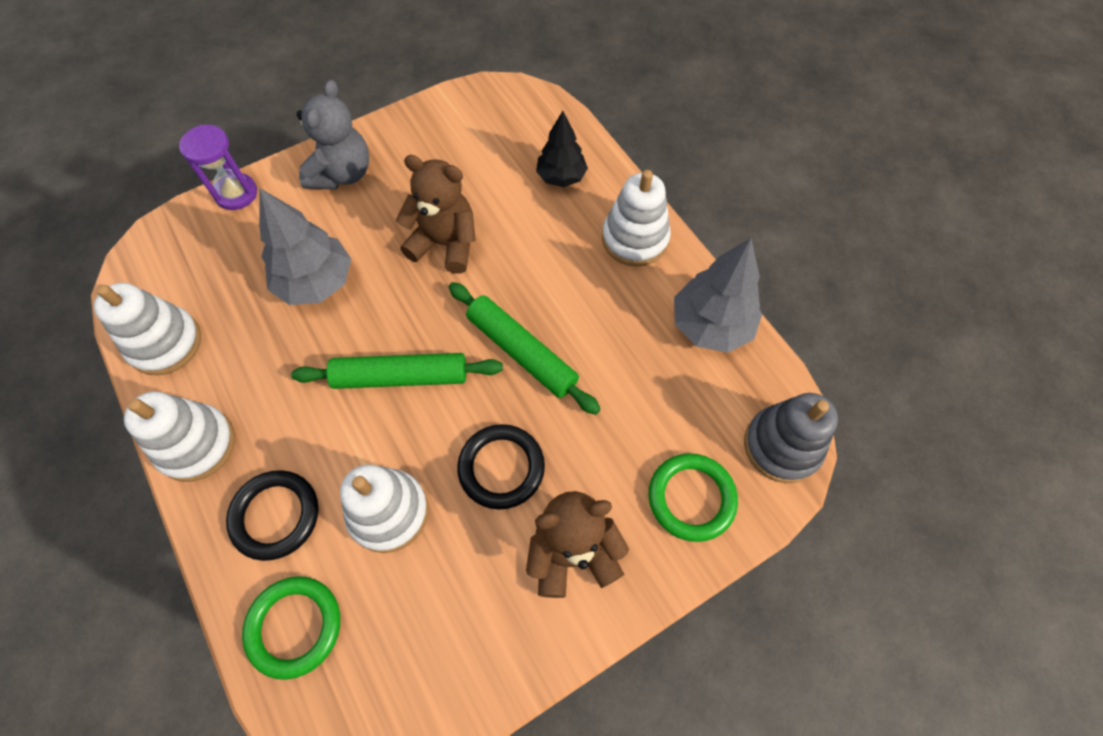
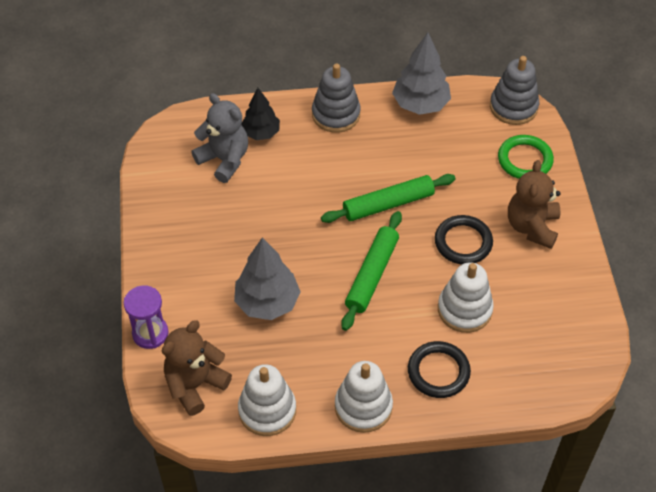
camera: 65 degrees left, 10 degrees down
green ring [242,576,340,680] -> none
grey teddy bear [297,80,369,190] -> grey teddy bear moved to [191,93,248,183]
brown teddy bear [396,155,476,274] -> brown teddy bear moved to [162,320,232,416]
white stacking toy [602,170,671,267] -> grey stacking toy [312,63,361,133]

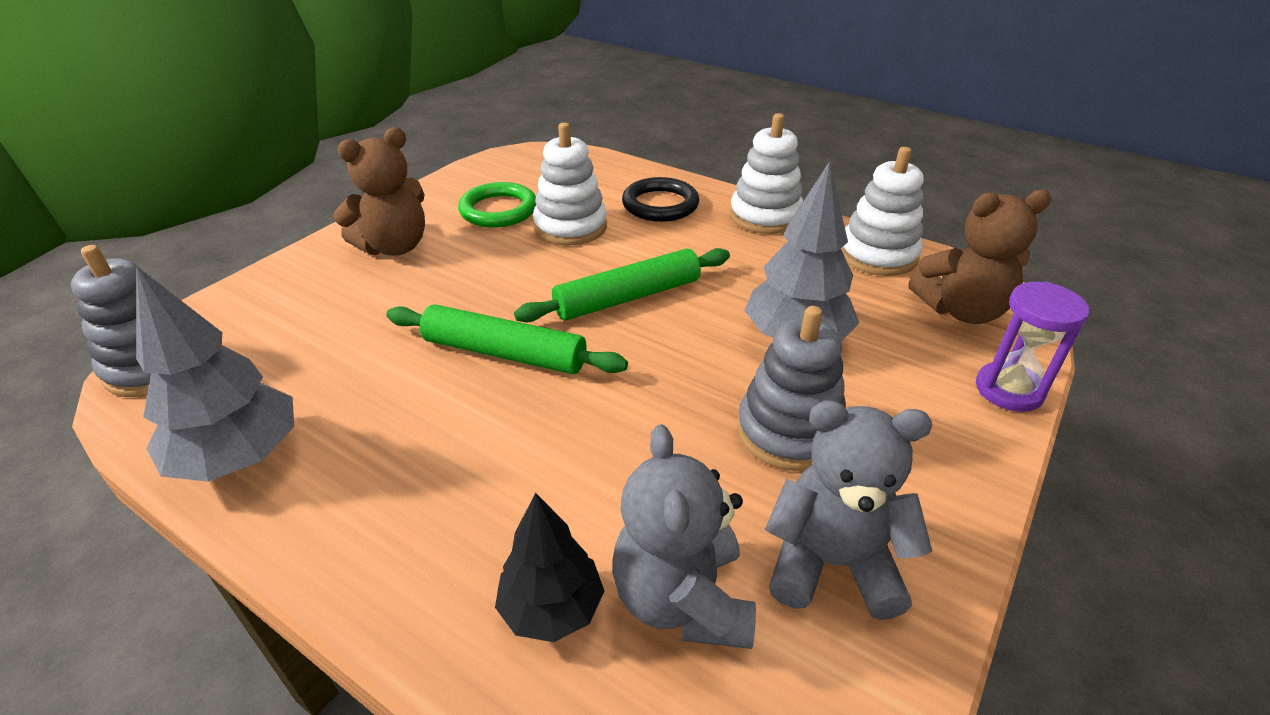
camera: 140 degrees left, 15 degrees down
grey stacking toy [312,63,361,133] -> grey stacking toy moved to [737,306,846,471]
black ring [435,215,493,264] -> none
green ring [498,135,554,179] -> green ring moved to [458,182,536,227]
none -> grey teddy bear [765,400,932,620]

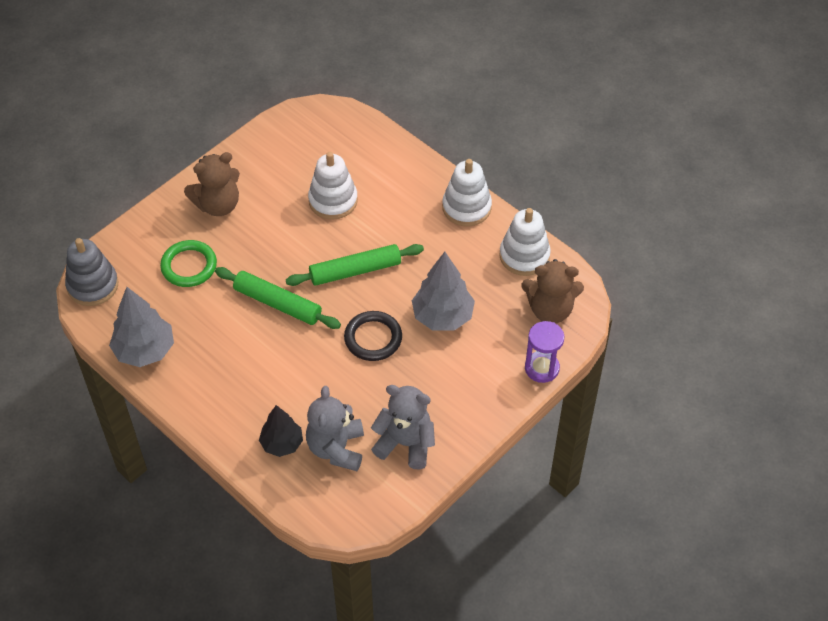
camera: 10 degrees right, 15 degrees up
green ring [458,182,536,227] -> green ring moved to [160,240,217,287]
black ring [622,177,699,222] -> black ring moved to [344,311,402,361]
grey stacking toy [737,306,846,471] -> none

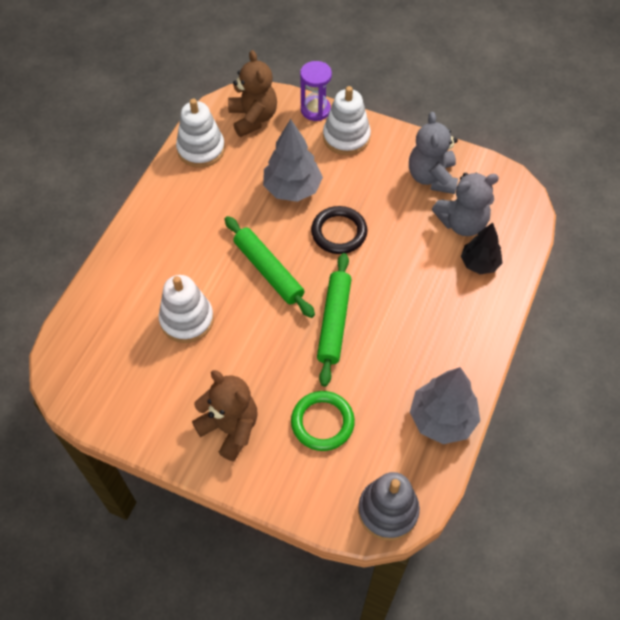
camera: 110 degrees left, 5 degrees up
white stacking toy [442,159,492,226] -> white stacking toy moved to [323,86,371,155]

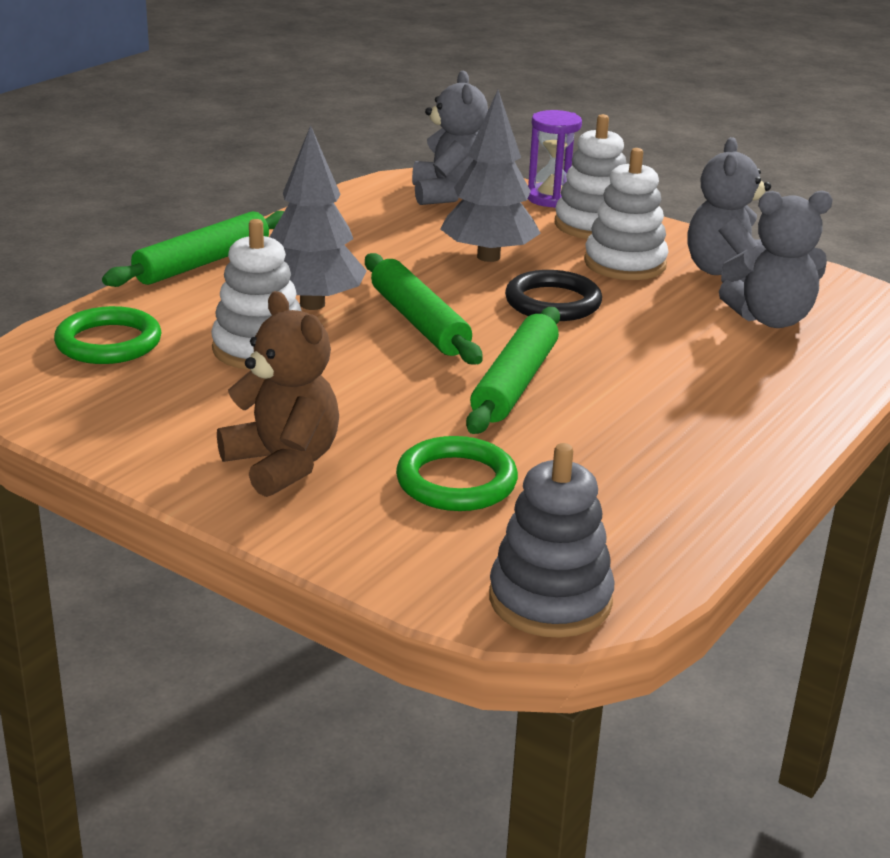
camera: 10 degrees right, 30 degrees down
white stacking toy [176,99,225,168] -> white stacking toy moved to [584,148,668,280]
brown teddy bear [228,50,277,137] -> grey teddy bear [412,71,488,205]
grey tree [410,367,480,444] -> grey tree moved to [270,125,367,310]
black tree [461,223,502,274] -> none
none -> green ring [54,306,162,364]
none -> green rolling pin [102,211,284,287]

